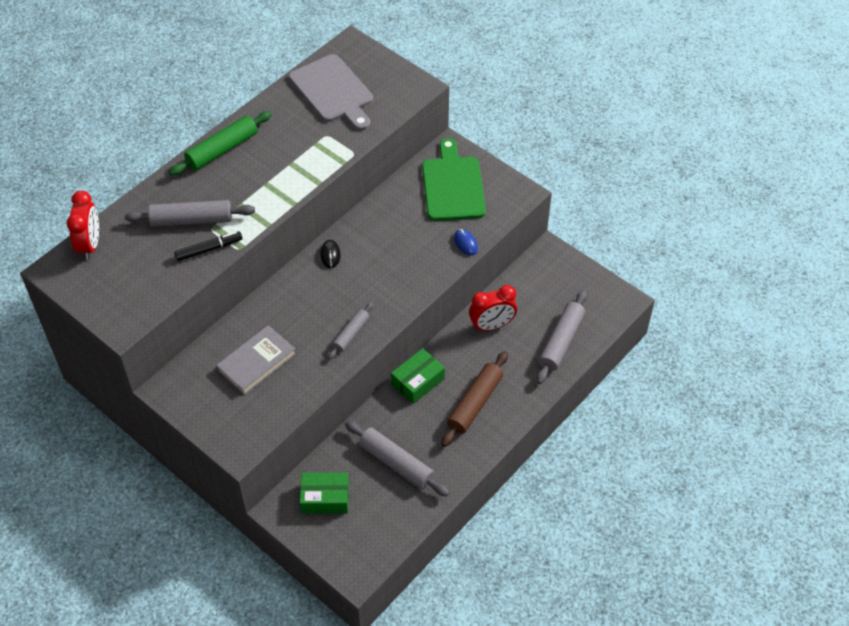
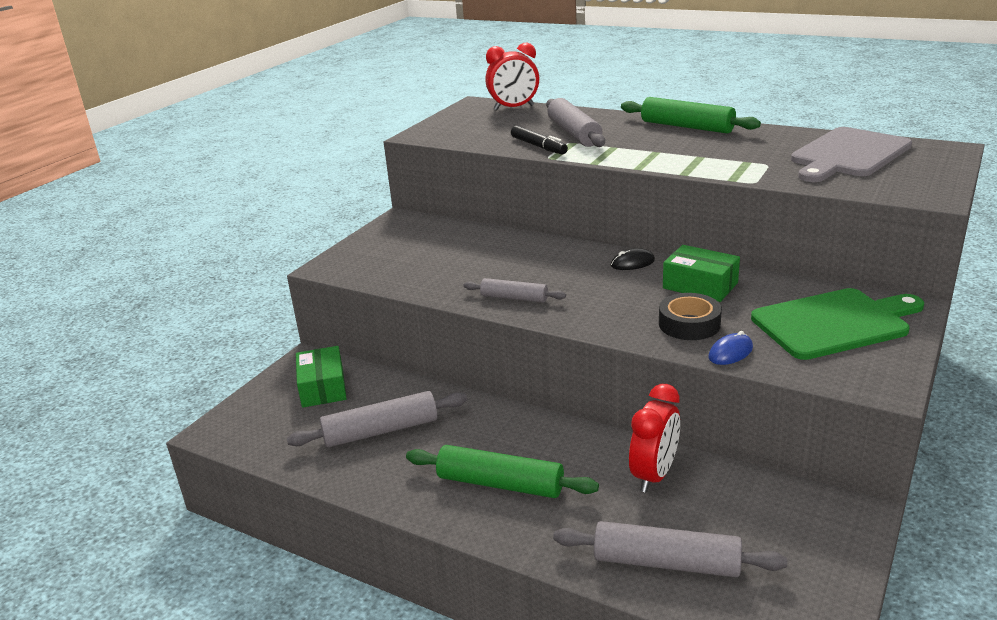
camera: 80 degrees right, 25 degrees down
grey book [216,325,296,395] -> none
grey rolling pin [345,421,449,497] -> grey rolling pin turned 45 degrees clockwise [287,391,467,447]
green box [391,348,445,404] -> green box moved to [663,245,740,302]
brown rolling pin [441,351,508,447] -> green rolling pin [406,445,599,498]
red clock [469,285,517,331] -> red clock turned 120 degrees counterclockwise [629,384,680,493]
none -> black tape [659,293,722,340]

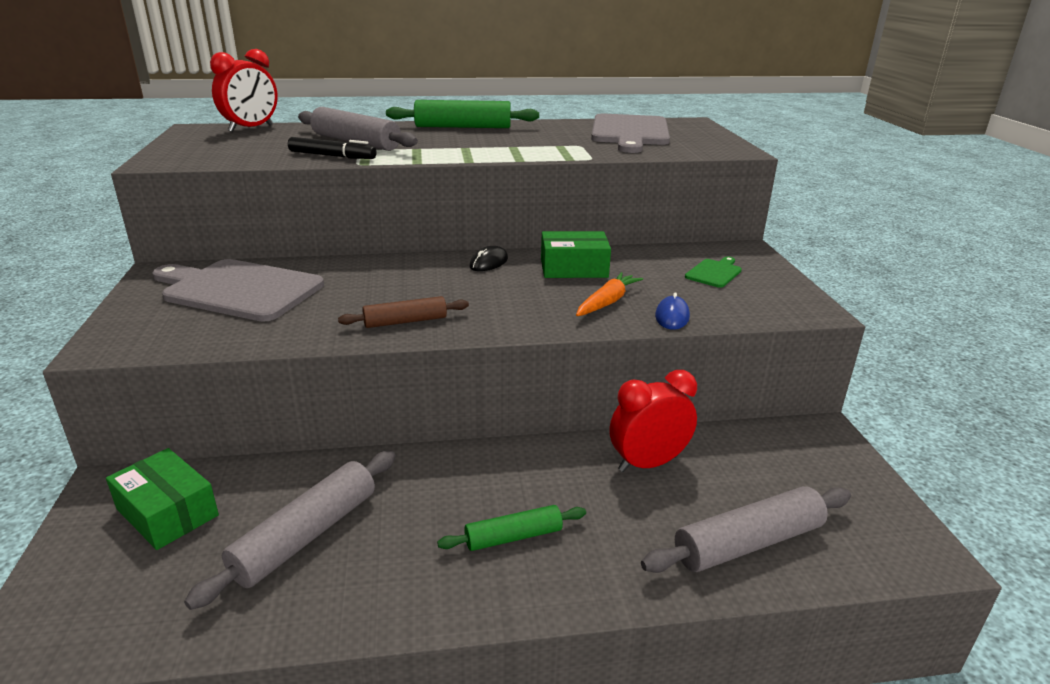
camera: 40 degrees left, 0 degrees up
green rolling pin [406,445,599,498] -> green rolling pin [437,505,586,551], size x0.61
grey rolling pin [464,278,566,303] -> brown rolling pin [338,296,469,328]
red clock [629,384,680,493] -> red clock turned 105 degrees counterclockwise [610,370,697,472]
black tape [659,293,722,340] -> orange carrot [576,272,643,316]
green cutting board [751,288,924,360] -> green cutting board [685,257,742,288], size x0.46
none -> grey cutting board [152,259,324,322]

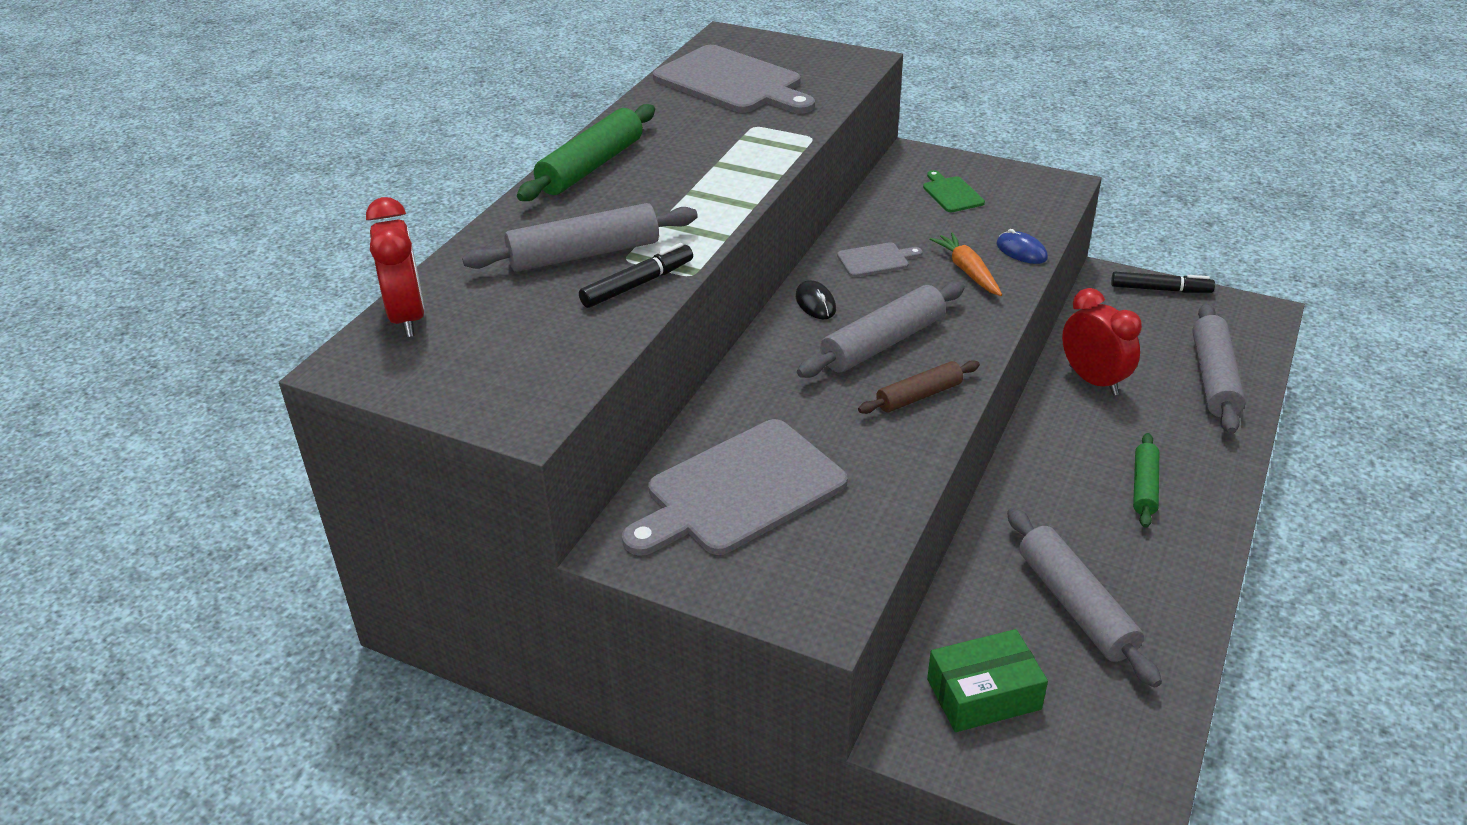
camera: 55 degrees left, 10 degrees up
brown rolling pin [338,296,469,328] -> brown rolling pin turned 45 degrees clockwise [858,360,980,414]
green box [541,231,611,278] -> grey cutting board [837,242,923,277]
red clock [610,370,697,472] -> red clock turned 135 degrees clockwise [1062,288,1142,396]
none -> grey rolling pin [797,281,965,378]
none -> black marker [1111,272,1215,293]

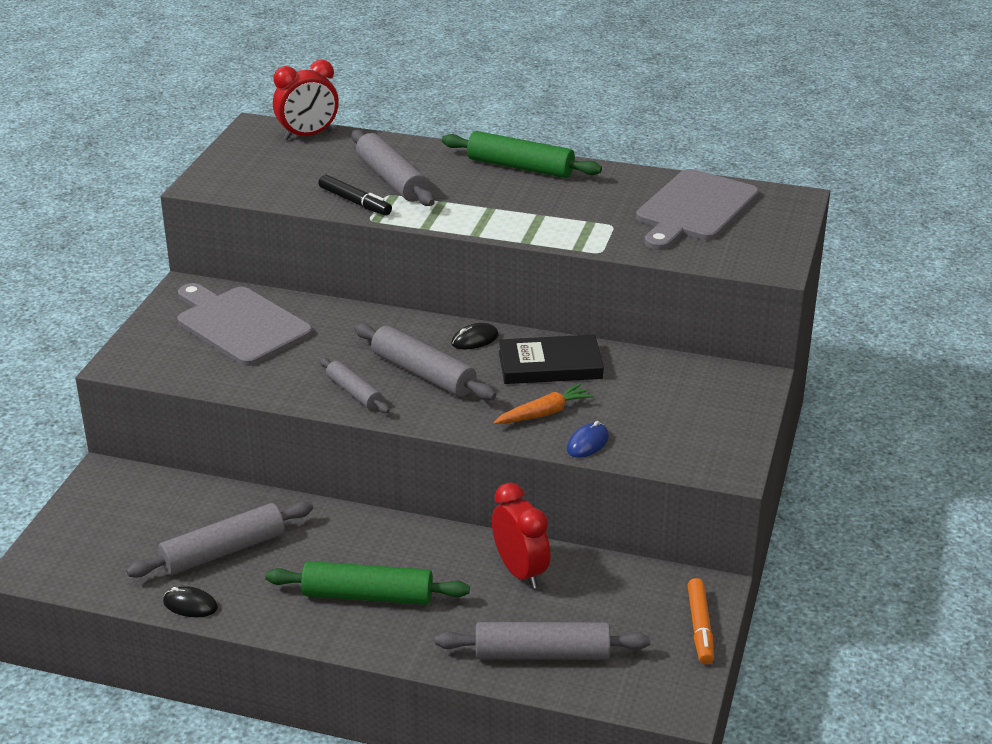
camera: 80 degrees right, 5 degrees down
grey cutting board [837,242,923,277] -> black book [499,335,604,384]
brown rolling pin [858,360,980,414] -> grey rolling pin [319,357,390,413]
green cutting board [923,170,985,212] -> none
green box [927,629,1048,732] -> none
red clock [1062,288,1142,396] -> red clock turned 75 degrees counterclockwise [492,482,550,589]
black marker [1111,272,1215,293] -> orange marker [688,578,714,664]
green rolling pin [1133,433,1159,528] -> green rolling pin [265,561,470,605], size x1.64
none -> black mouse [163,586,218,617]

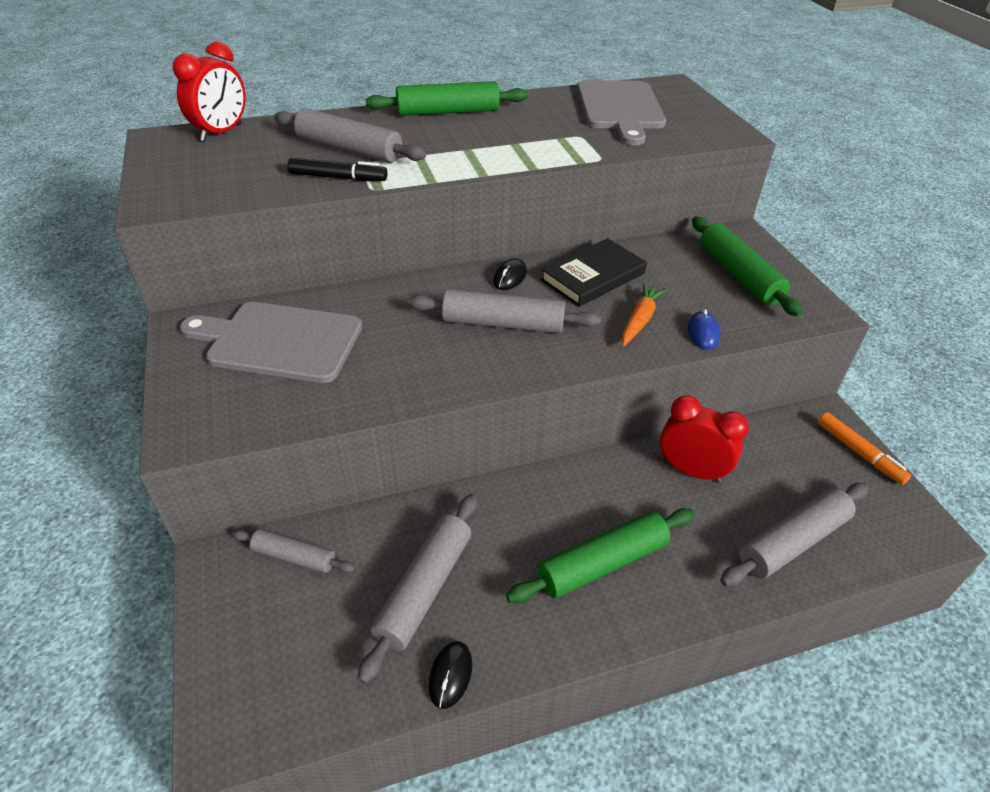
camera: 35 degrees left, 10 degrees up
black mouse [163,586,218,617] -> black mouse turned 60 degrees counterclockwise [428,641,472,709]
grey rolling pin [319,357,390,413] -> grey rolling pin moved to [232,529,355,573]
none -> green rolling pin [692,217,803,316]

